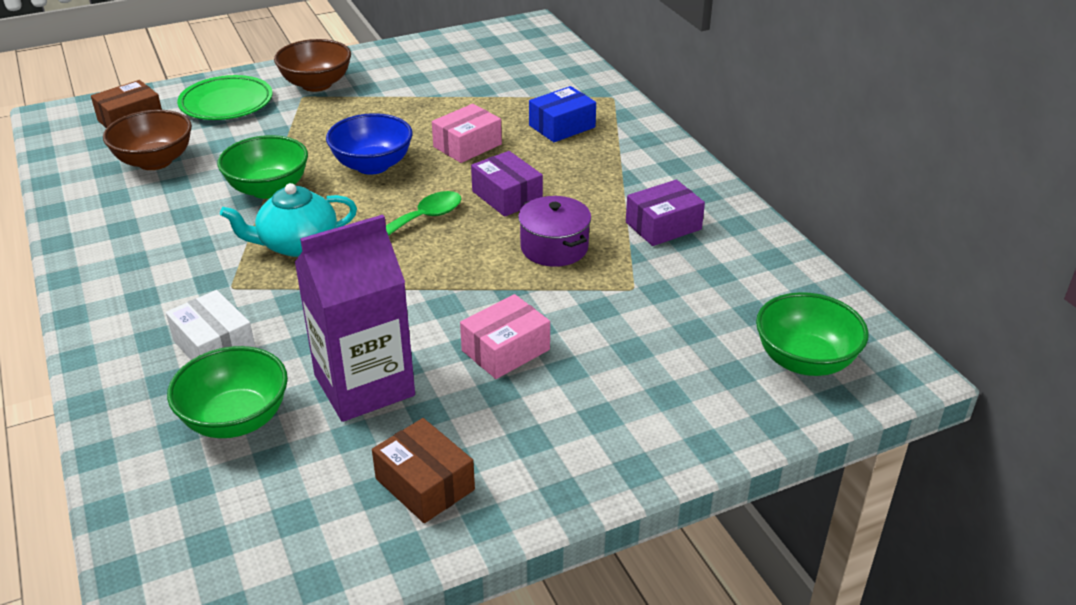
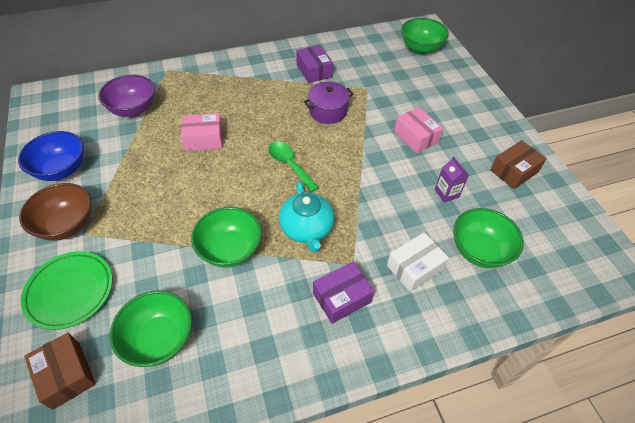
camera: 85 degrees left, 15 degrees up
brown bowl [103,110,192,170] -> green bowl [110,291,192,367]
purple carton [294,214,415,422] -> purple carton [435,156,469,203], size x0.43
blue bowl [326,113,413,175] -> blue bowl moved to [18,131,84,181]
pink box [432,104,502,163] -> pink box turned 60 degrees counterclockwise [181,113,223,151]
purple box [471,151,543,217] -> purple box moved to [313,262,374,324]
blue box [529,86,596,142] -> none
none -> purple bowl [98,74,155,117]

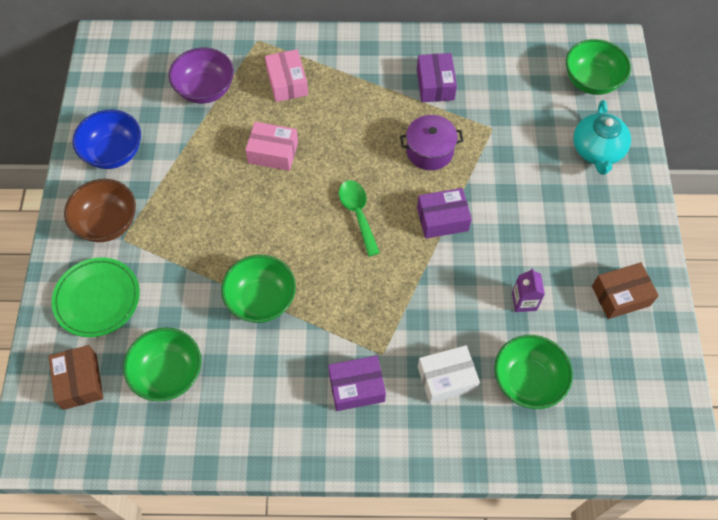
camera: 20 degrees right, 10 degrees up
turquoise teapot [279,181,334,252] -> turquoise teapot moved to [573,100,631,175]
pink box [394,107,443,153] -> pink box moved to [265,49,308,102]
none -> purple box [417,188,472,239]

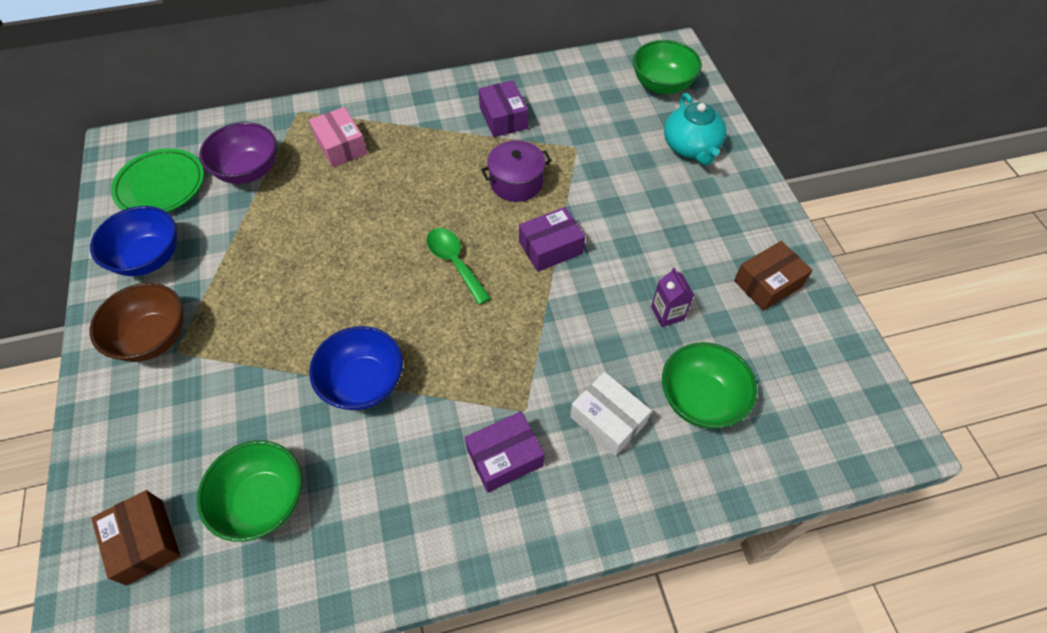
camera: 15 degrees left, 5 degrees down
green plate [52,257,140,337] -> green plate moved to [111,148,204,212]
green bowl [221,255,296,323] -> blue bowl [309,326,403,410]
pink box [245,122,298,171] -> none
white box [418,345,480,404] -> white box turned 75 degrees clockwise [570,372,651,456]

